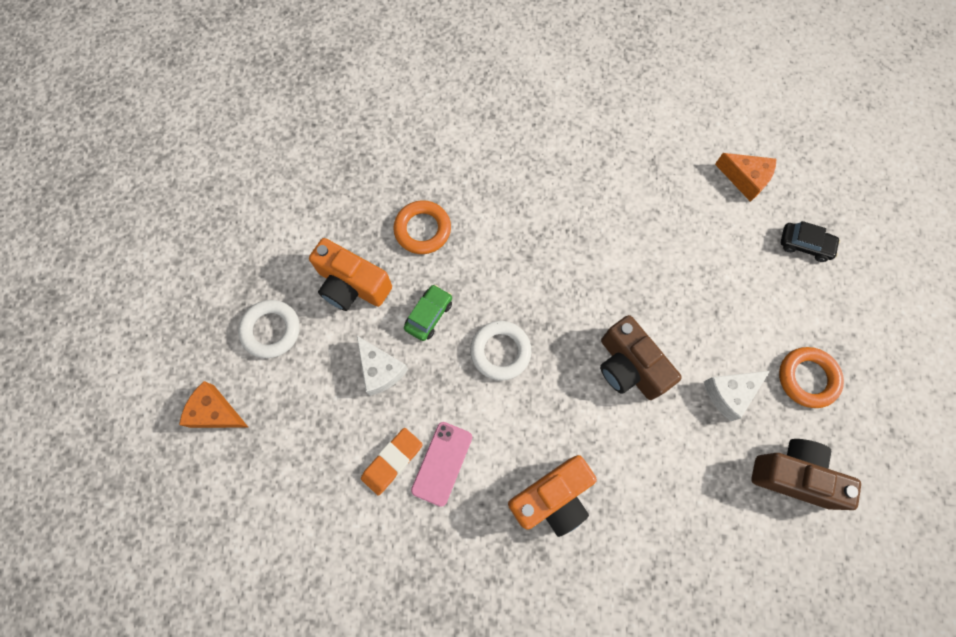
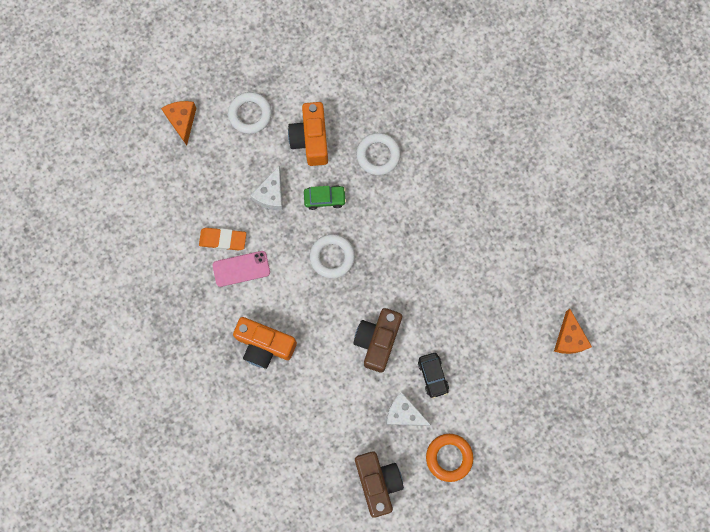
camera: 55 degrees right, 5 degrees up
orange ring [393,200,451,254] -> white ring [356,133,401,175]
black car [781,221,840,262] -> black car moved to [418,353,449,399]

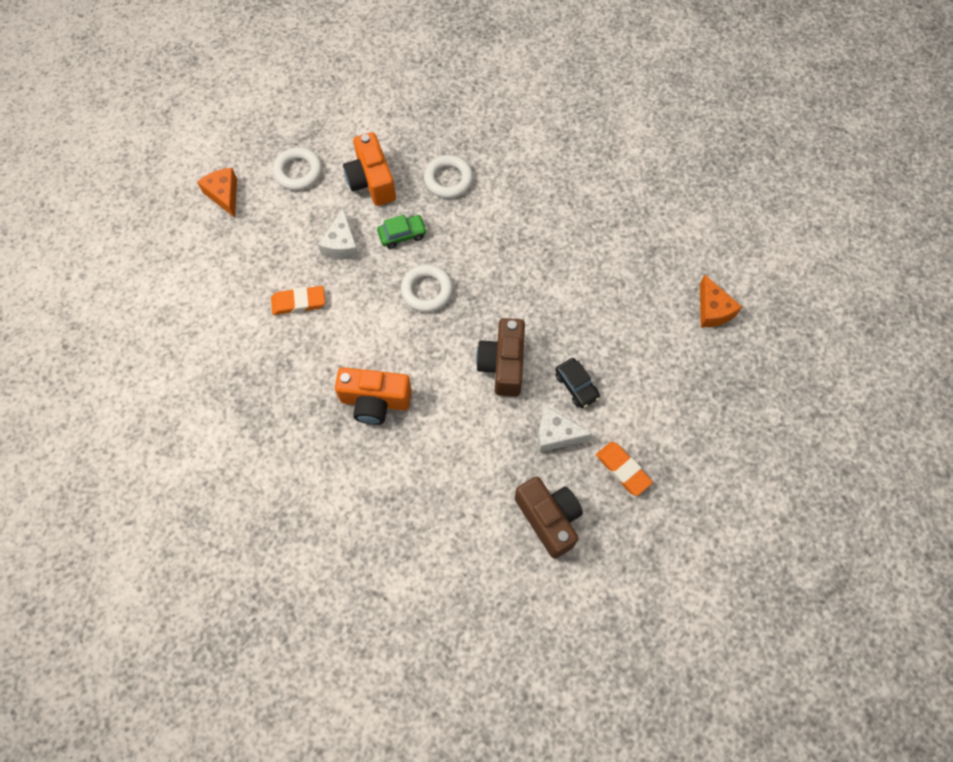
camera: 15 degrees left, 10 degrees down
pink phone [212,251,270,287] -> none
orange ring [426,434,473,482] -> orange eraser [596,442,653,496]

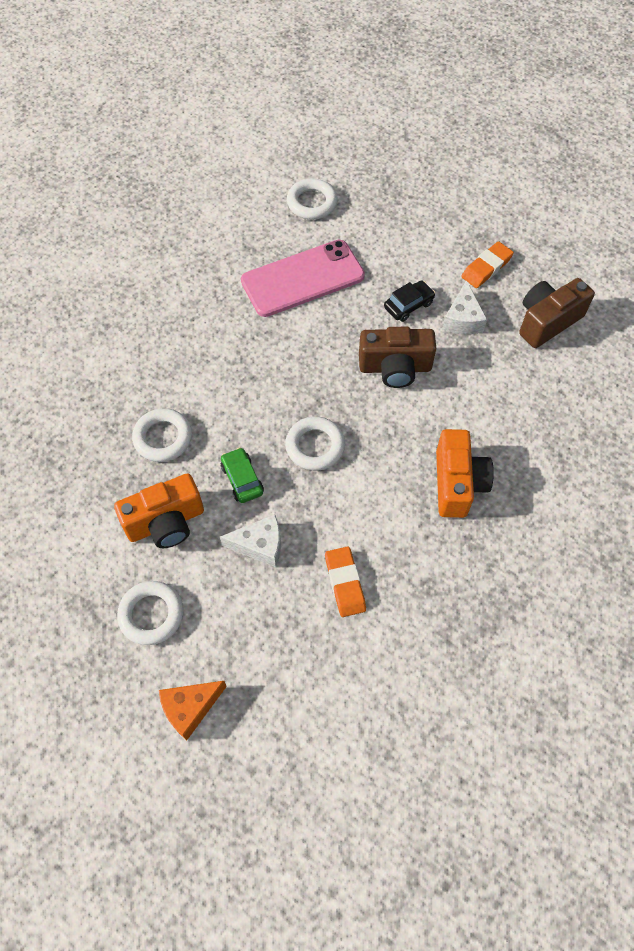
camera: 95 degrees left, 5 degrees down
orange cheese [700,274,742,327] -> white ring [287,178,338,220]
none -> pink phone [241,240,365,317]

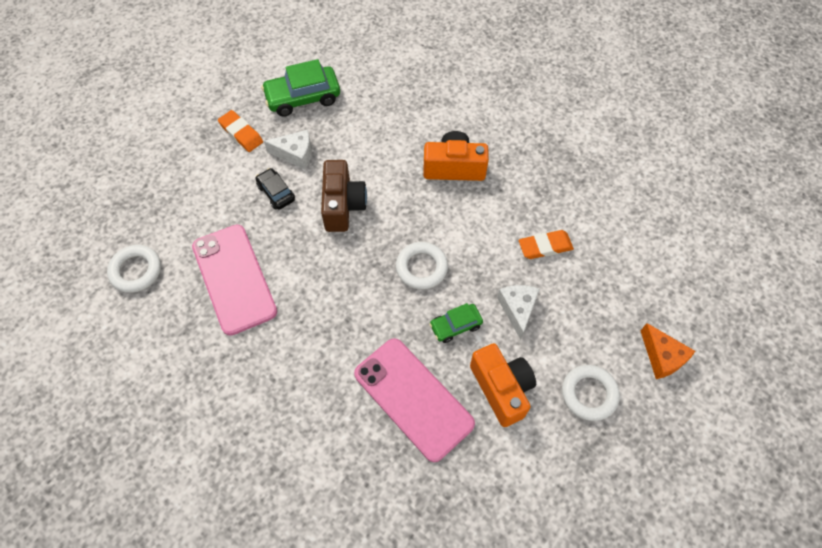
camera: 90 degrees left, 0 degrees up
white ring [132,408,192,462] -> pink phone [354,338,475,462]
brown camera [519,278,595,348] -> green car [261,59,340,117]

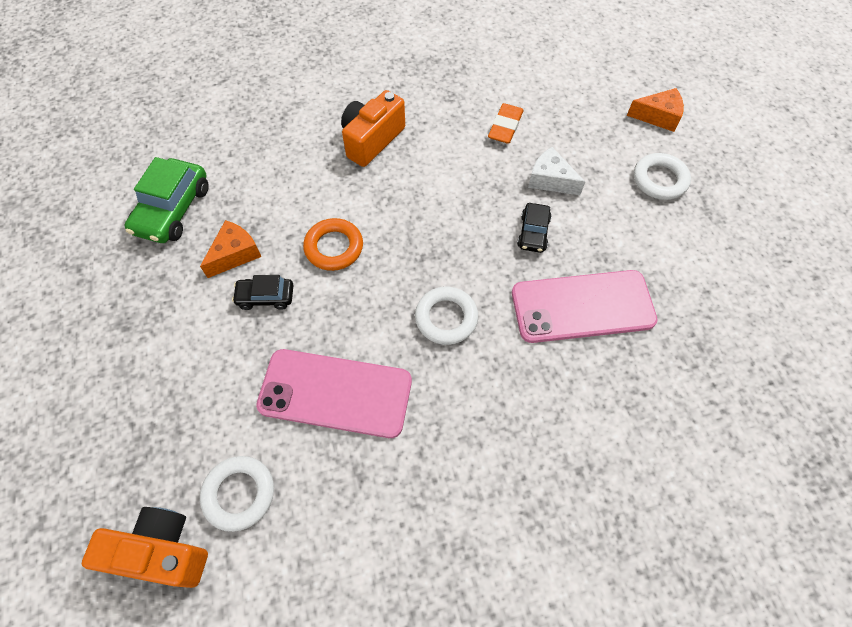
camera: 55 degrees left, 0 degrees up
orange eraser [218,110,263,152] -> none
white cheese [264,130,312,170] -> orange cheese [200,220,261,278]
brown camera [321,160,367,232] -> orange ring [303,218,363,271]
white ring [396,242,448,290] -> white ring moved to [415,286,478,345]
green car [429,303,483,343] -> black car [517,203,551,253]
orange camera [470,343,536,427] -> orange camera moved to [82,507,208,588]

